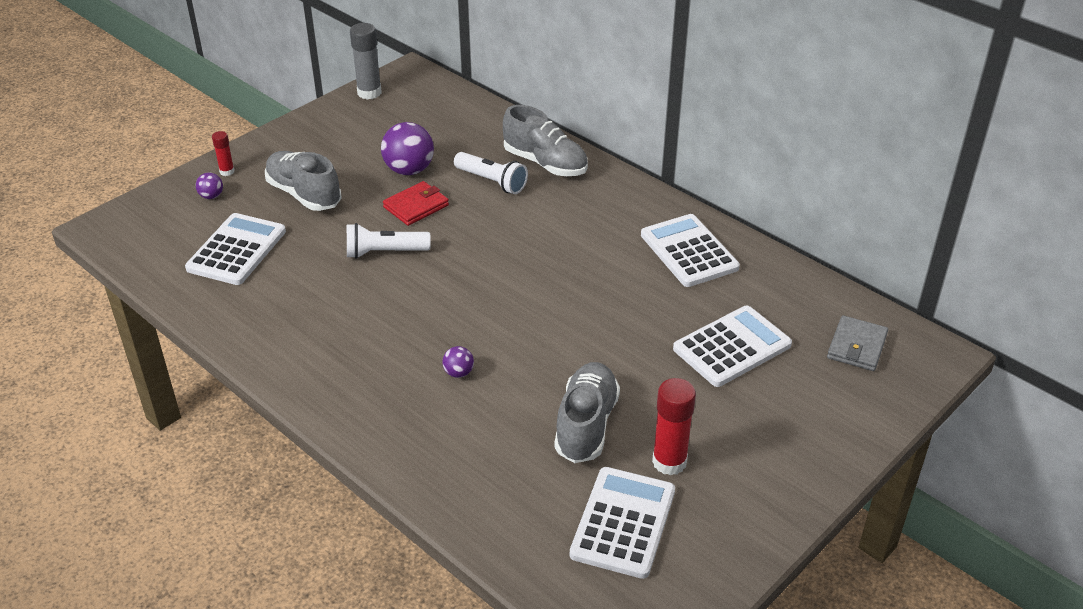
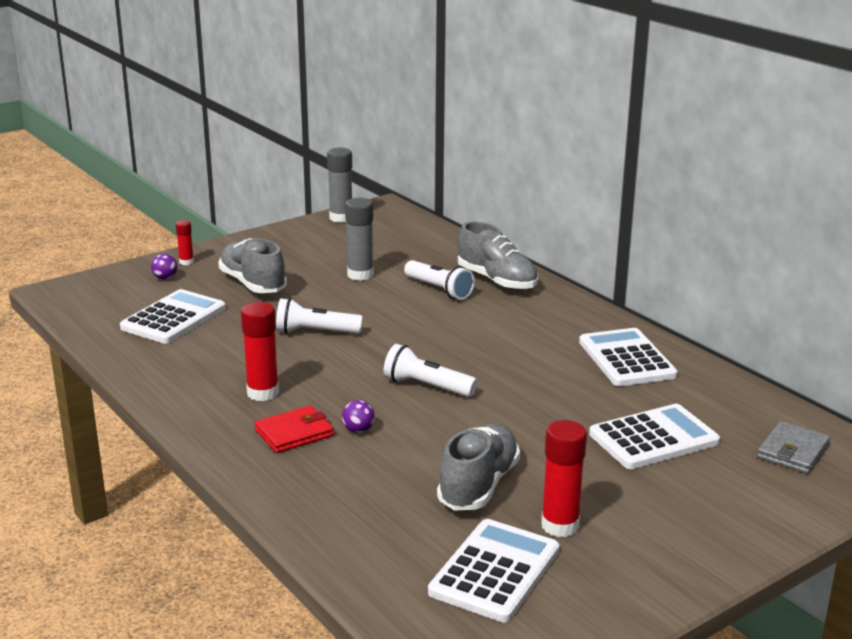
camera: 10 degrees right, 15 degrees down
purple ball [381,122,434,175] -> grey glue stick [345,198,374,281]
red wallet [383,181,449,226] -> red wallet moved to [254,405,334,453]
none -> red glue stick [241,302,279,401]
none -> white flashlight [384,344,477,397]

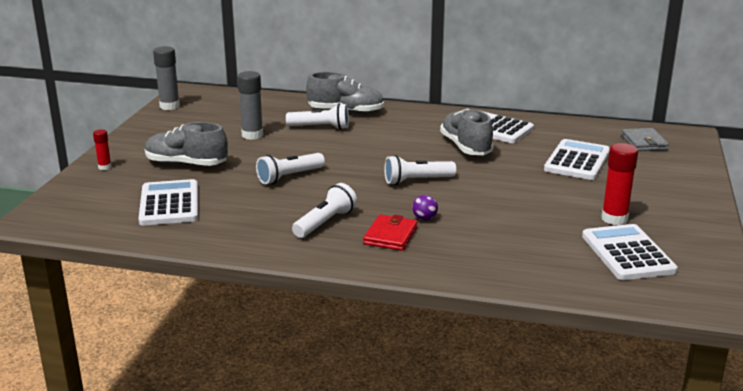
camera: 40 degrees left, 0 degrees up
purple ball [151,254,177,280] -> none
red glue stick [241,302,279,401] -> white flashlight [292,183,357,238]
grey shoe [437,423,520,511] -> grey shoe moved to [440,109,494,155]

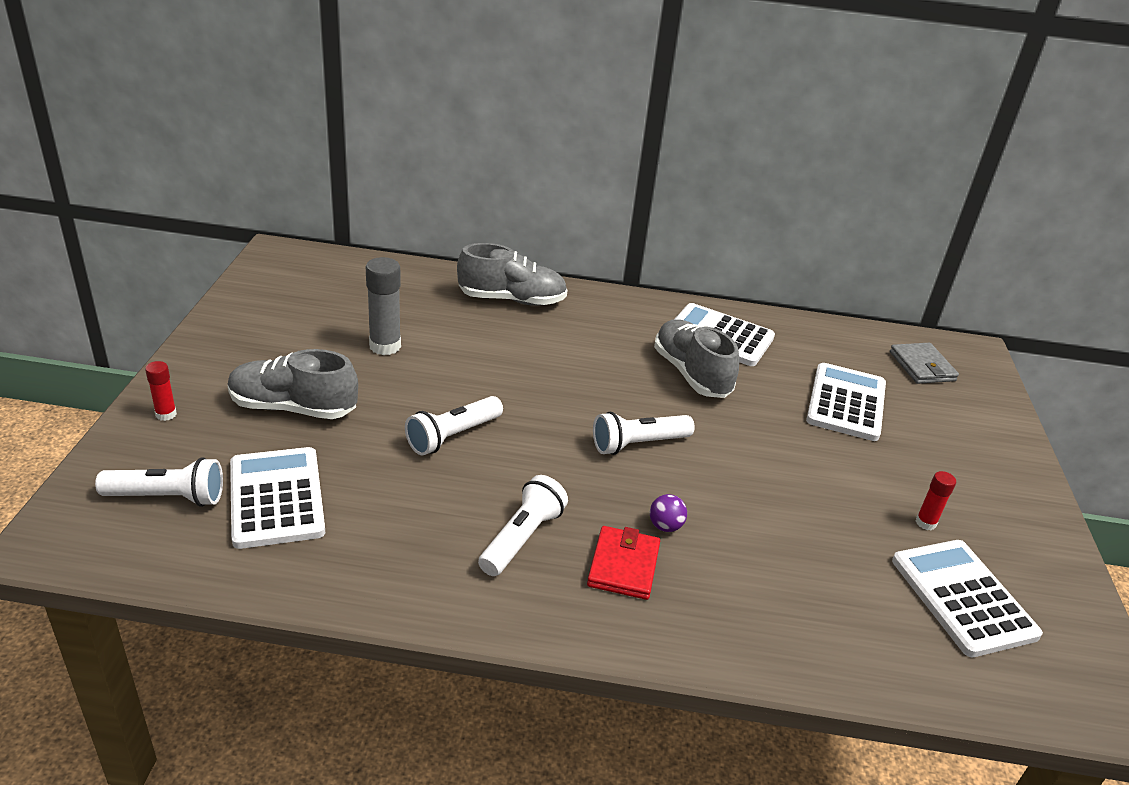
camera: 10 degrees left, 10 degrees up
grey glue stick [153,46,180,110] -> none
white flashlight [286,103,349,130] -> white flashlight moved to [95,457,223,507]
red glue stick [601,143,638,225] -> red glue stick [916,471,956,530], size x0.56

